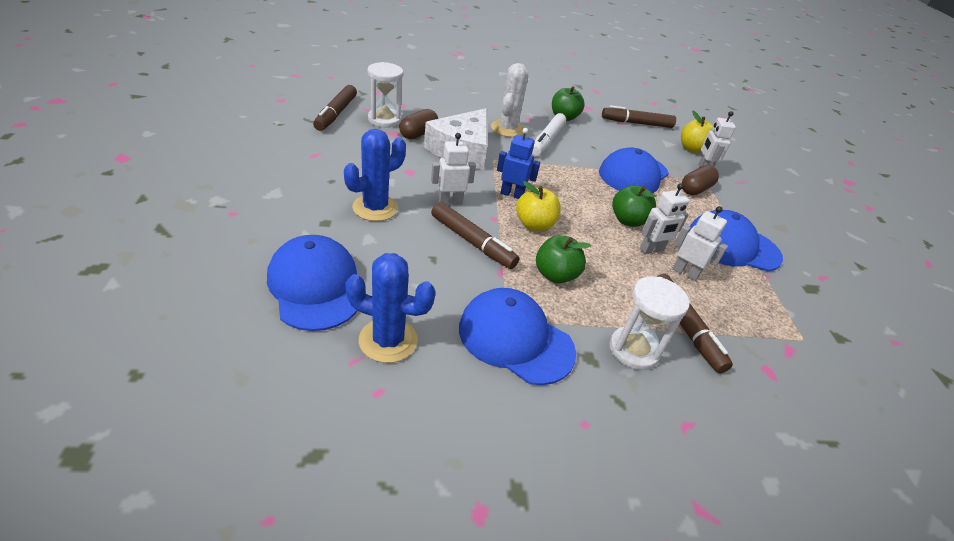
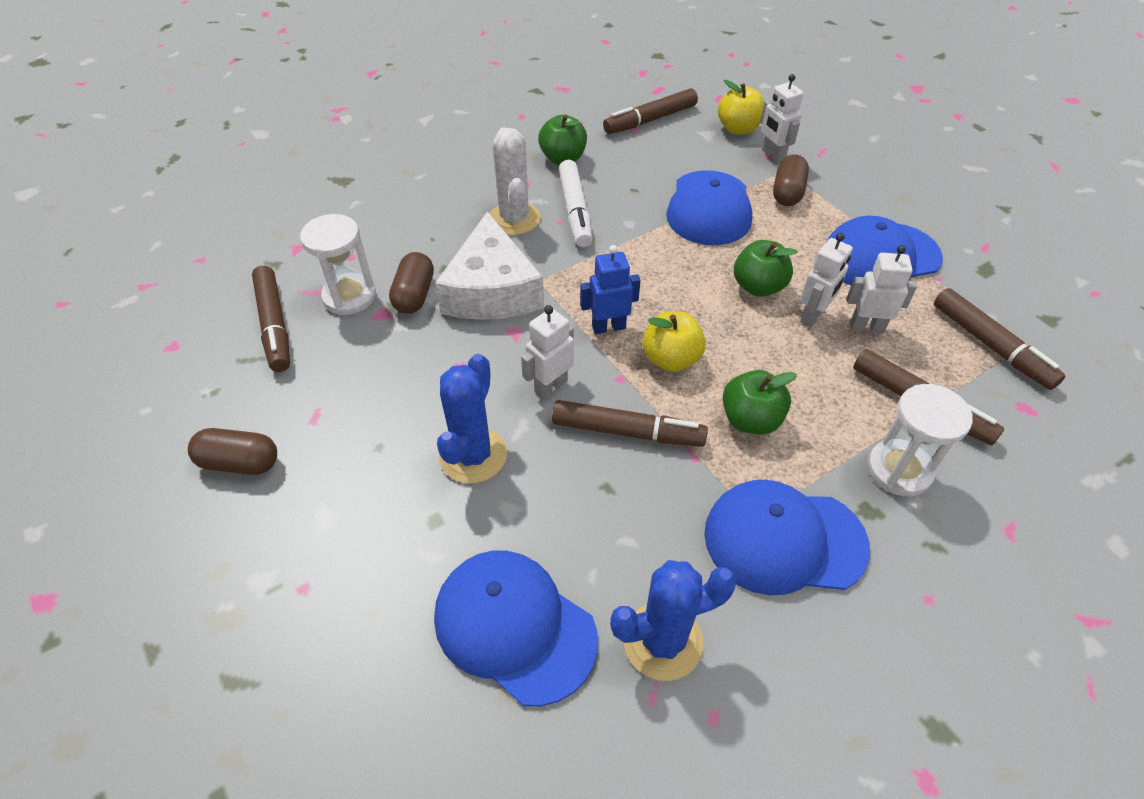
camera: 25 degrees left, 10 degrees up
none -> brown capsule [188,428,277,475]
none -> brown marker [934,288,1065,390]

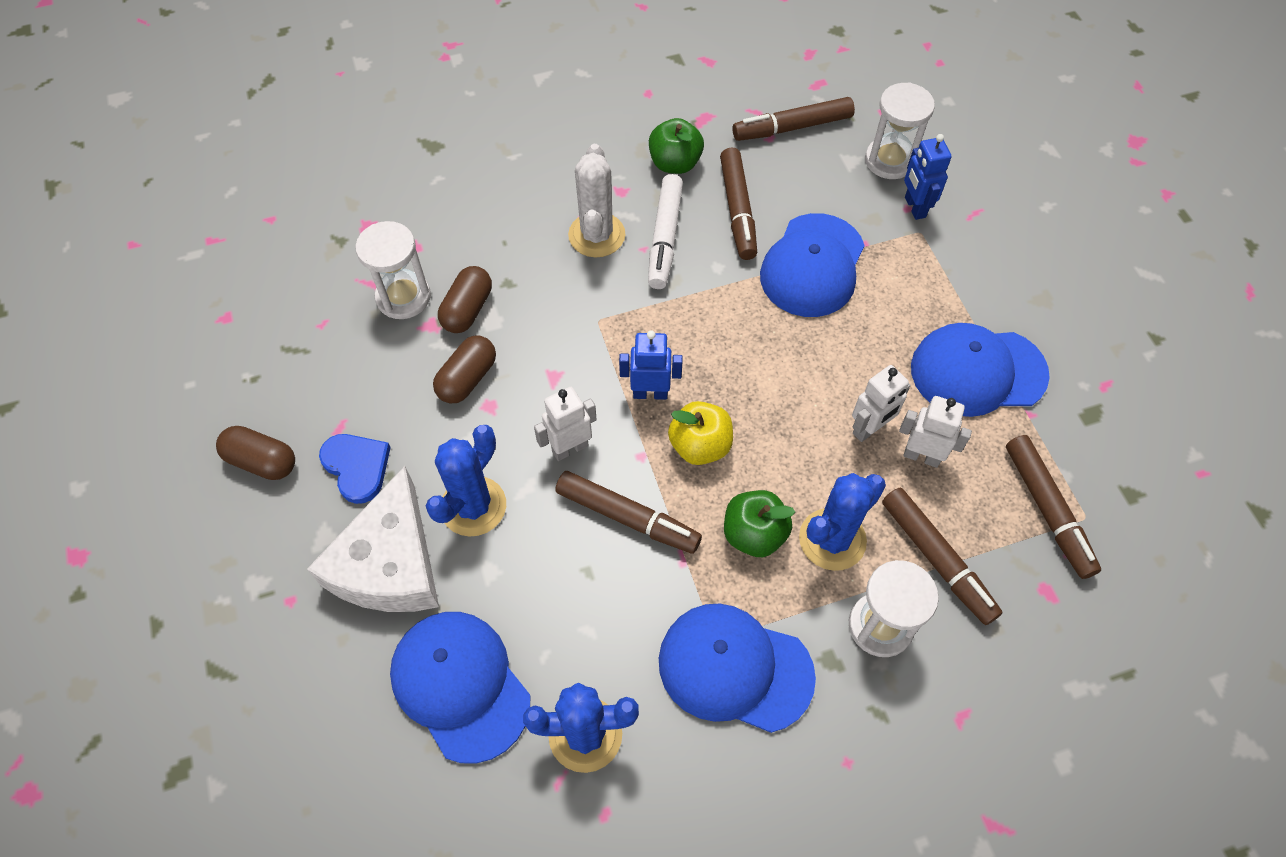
camera: 15 degrees right, 10 degrees up
brown marker [252,266,290,372] -> brown marker moved to [720,148,757,260]
white cheese [435,211,544,320] -> white cheese moved to [307,466,439,612]
yellow apple [718,80,765,135] -> white hourglass [865,83,935,179]
green apple [734,240,797,297] -> none
white robot [760,74,804,163] -> blue robot [904,134,952,220]
brown capsule [773,154,809,206] -> brown capsule moved to [433,336,496,403]
none -> blue heart [319,434,391,504]
none -> blue cactus [799,473,886,571]

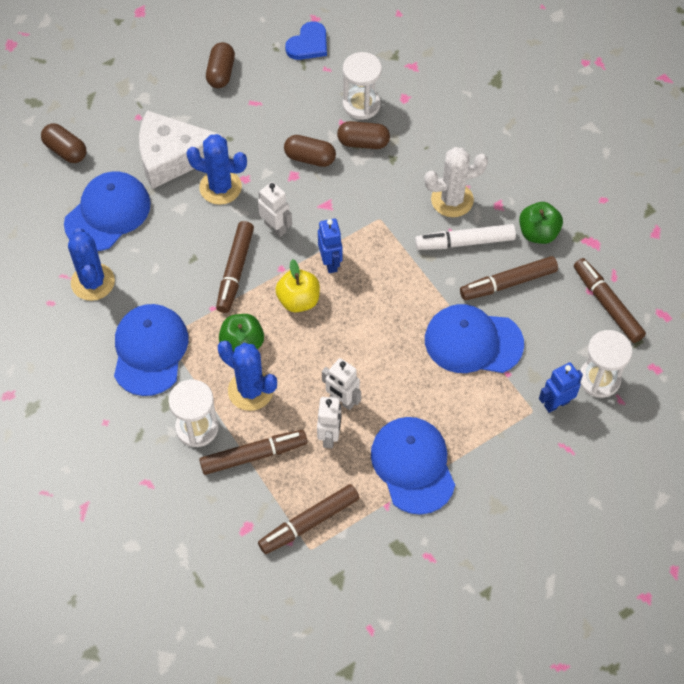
camera: 75 degrees right, 0 degrees up
blue heart [319,434,391,504] -> blue heart moved to [285,21,327,60]
brown marker [882,488,1003,625] -> brown marker turned 150 degrees counterclockwise [199,430,307,475]
none -> brown capsule [41,123,86,163]

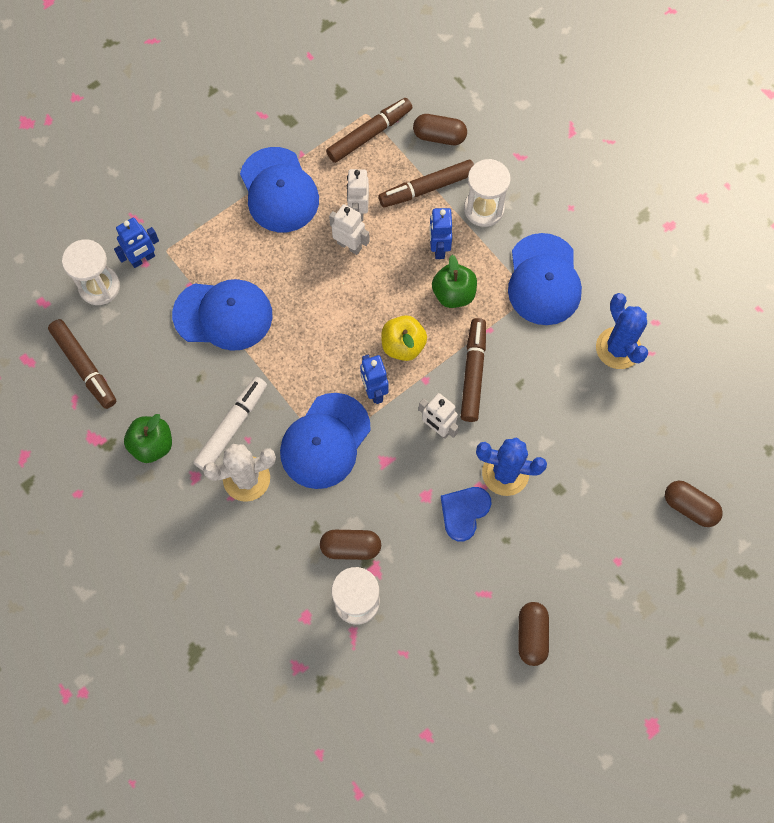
camera: 175 degrees right, 10 degrees up
blue cap [64,172,151,251] -> blue cap moved to [280,393,371,489]
white cheese [139,110,224,189] -> none
blue cactus [218,341,277,411] -> blue robot [429,208,452,259]
brown capsule [284,135,336,167] -> brown capsule moved to [413,114,467,145]
blue heart [285,21,327,60] -> blue heart moved to [441,487,492,542]
white marker [415,224,516,250] -> white marker turned 45 degrees counterclockwise [193,377,267,470]
brown marker [460,256,558,300] -> none

